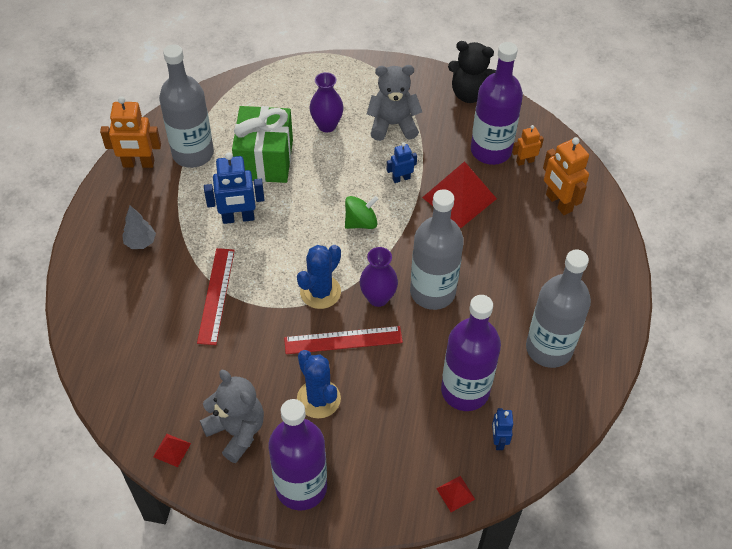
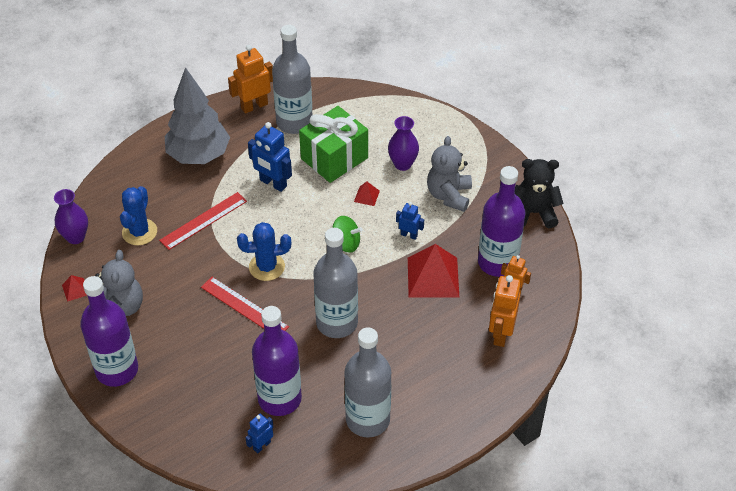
camera: 45 degrees right, 5 degrees down
orange robot [100,96,161,168] -> orange robot turned 105 degrees clockwise [228,45,273,114]
grey tree [122,206,156,249] -> grey tree [165,67,230,164], size x2.33
blue cactus [297,350,341,419] -> blue cactus moved to [120,186,157,245]
purple vase [360,247,398,307] -> purple vase moved to [54,189,88,244]
grey teddy bear [367,65,422,141] -> grey teddy bear turned 120 degrees counterclockwise [427,136,472,212]
red pyramid [436,476,475,512] -> red pyramid moved to [354,181,380,206]
black teddy bear [448,41,496,103] -> black teddy bear turned 120 degrees clockwise [515,159,564,228]

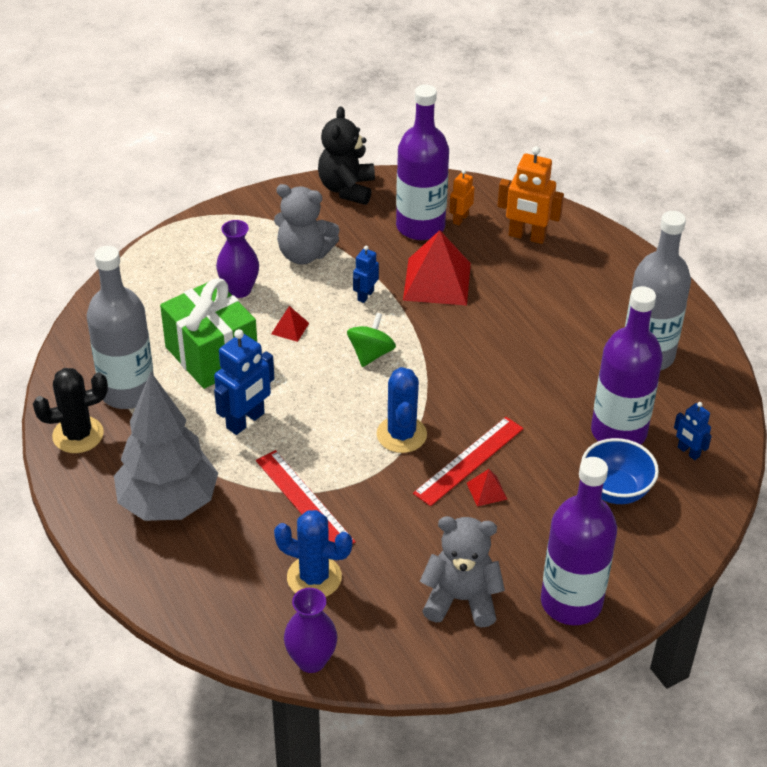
camera: 85 degrees left, 5 degrees down
red pyramid [62,275,87,302] -> red pyramid moved to [467,469,507,507]
orange robot [228,45,273,114] -> black cactus [33,368,108,453]
grey bottle [313,228,358,338] -> none
none -> blue bowl [581,438,659,504]

